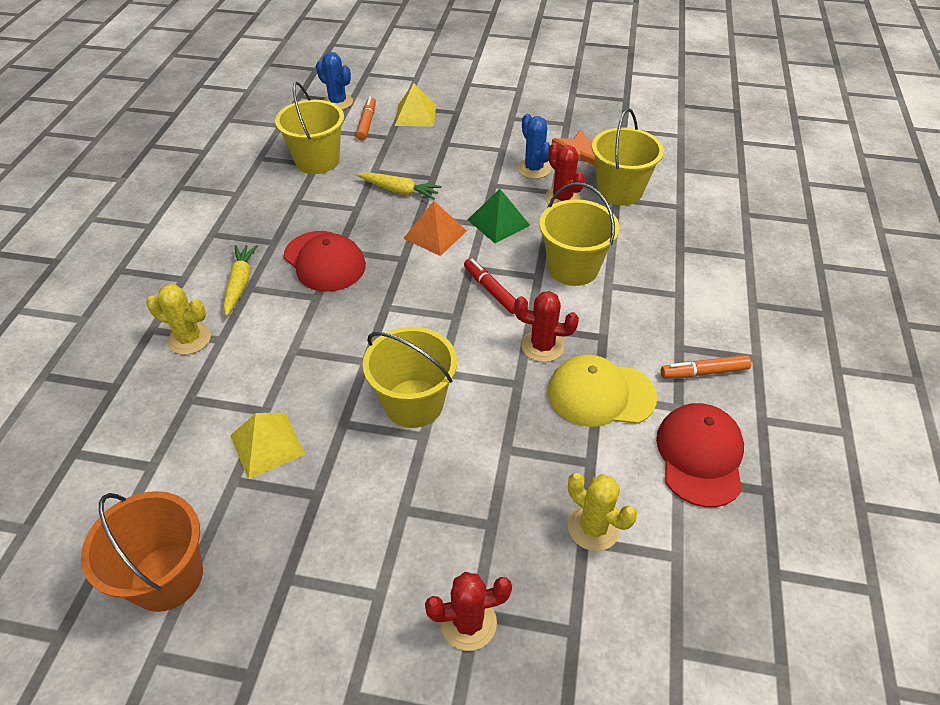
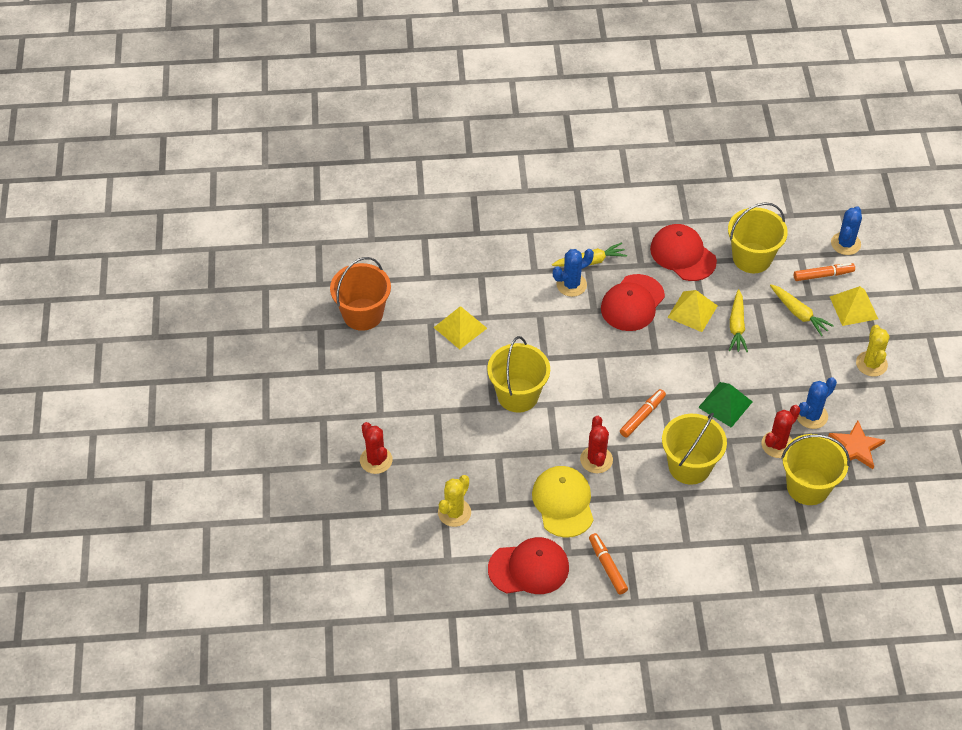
camera: 75 degrees right, 5 degrees up
yellow cactus [146,284,211,355] -> yellow cactus moved to [856,325,890,377]
orange pyramid [403,201,467,256] -> none
red marker [464,258,516,314] -> orange marker [620,389,666,438]
none -> blue cactus [553,249,594,297]
none -> red cap [650,224,717,281]
none -> yellow pyramid [667,290,718,332]
none -> yellow carrot [770,284,834,336]

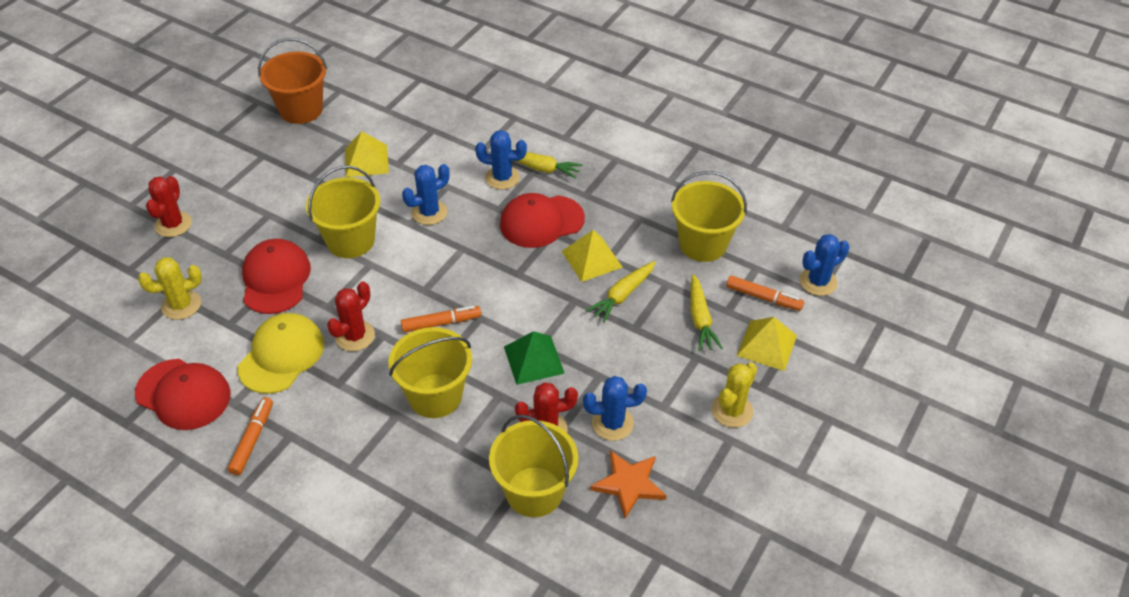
camera: 35 degrees right, 5 degrees down
red cap [650,224,717,281] -> red cap moved to [242,239,311,314]
none -> blue cactus [402,164,450,225]

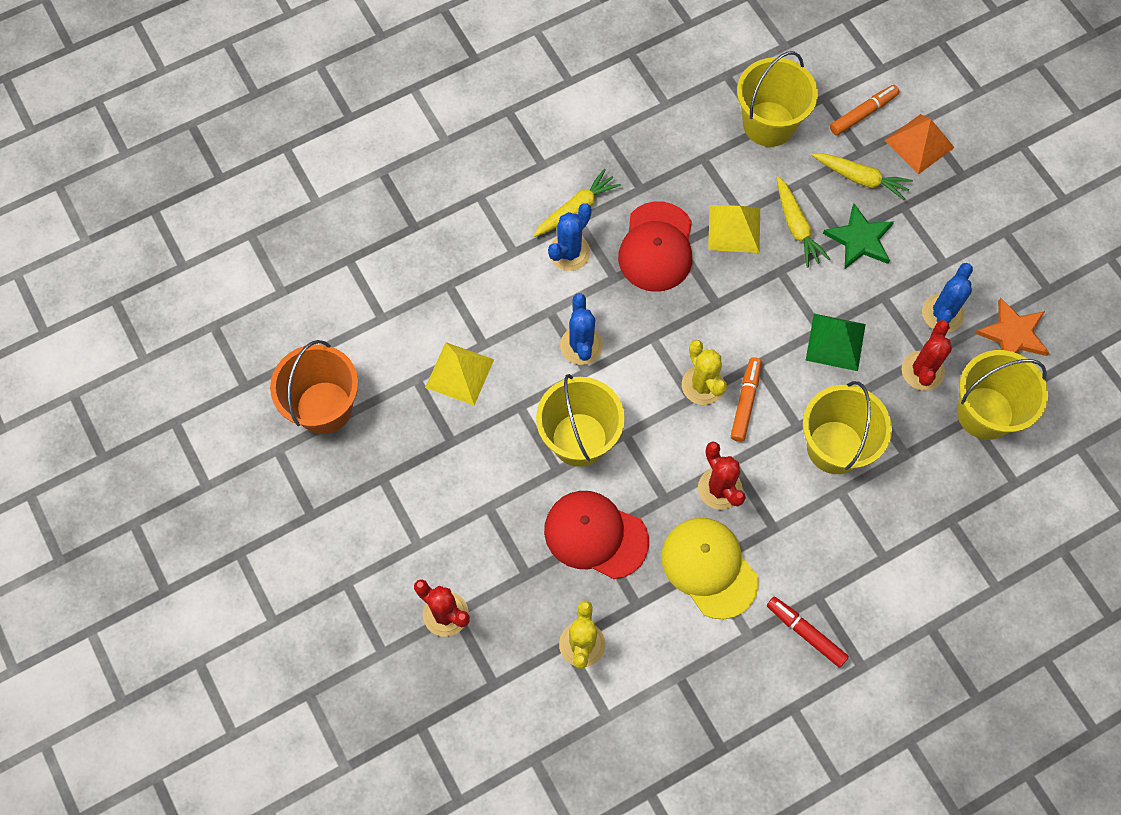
camera: 60 degrees left, 20 degrees up
red cap [135,359,231,430] -> none
orange marker [228,397,273,475] -> red marker [767,596,849,668]
yellow cactus [711,362,757,428] -> yellow cactus moved to [682,340,727,405]
yellow pyramid [737,317,797,371] -> orange pyramid [884,114,955,174]
blue cactus [799,234,849,296] -> none
none -> green star [823,204,894,269]

